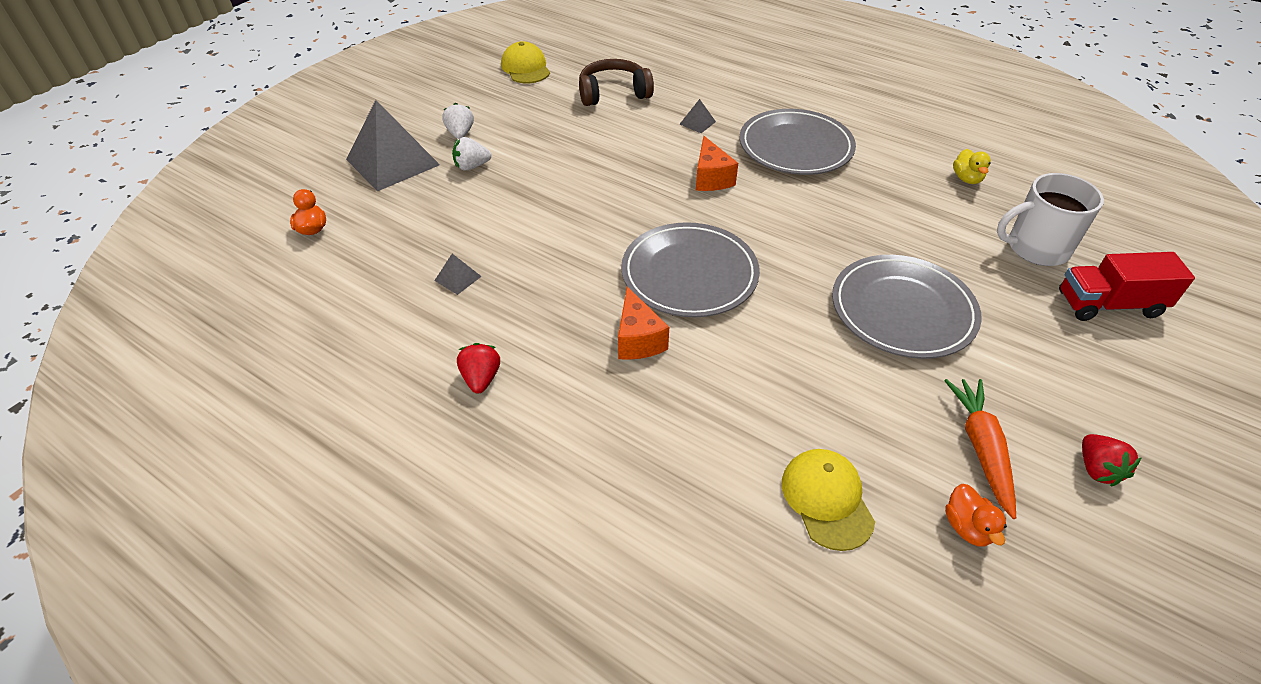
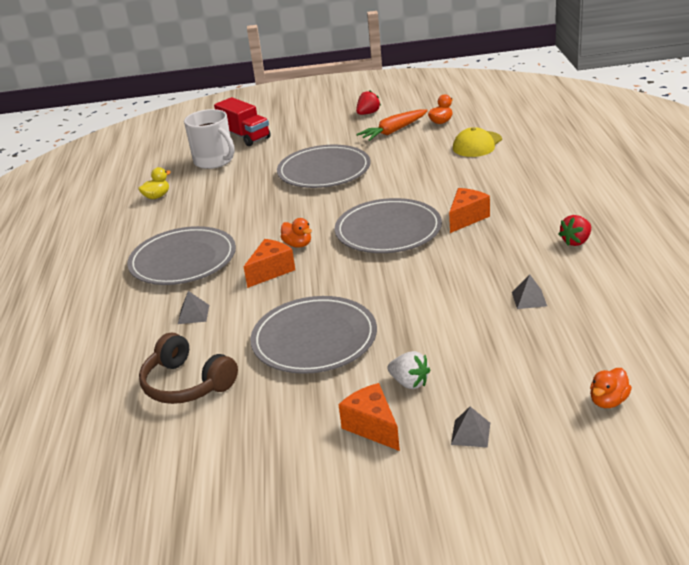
camera: 125 degrees left, 15 degrees down
grey pyramid [346,100,440,191] -> grey pyramid [451,407,490,448], size x0.41
white strawberry [442,103,474,139] -> orange cheese [338,383,400,451]
yellow cap [501,41,550,83] -> none
none -> grey plate [250,296,377,374]
none -> orange duck [281,218,312,248]

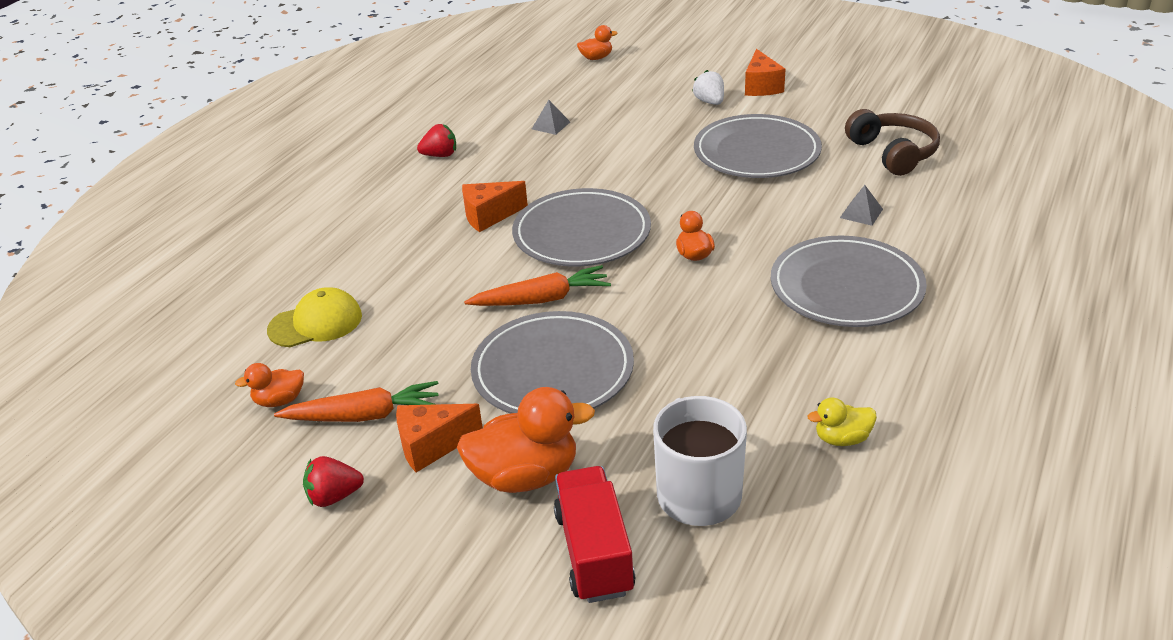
camera: 150 degrees left, 5 degrees up
orange cheese [244,239,295,288] -> orange cheese moved to [396,404,483,472]
grey pyramid [451,407,490,448] -> none
none -> orange duck [457,387,595,493]
none -> orange carrot [464,265,611,306]

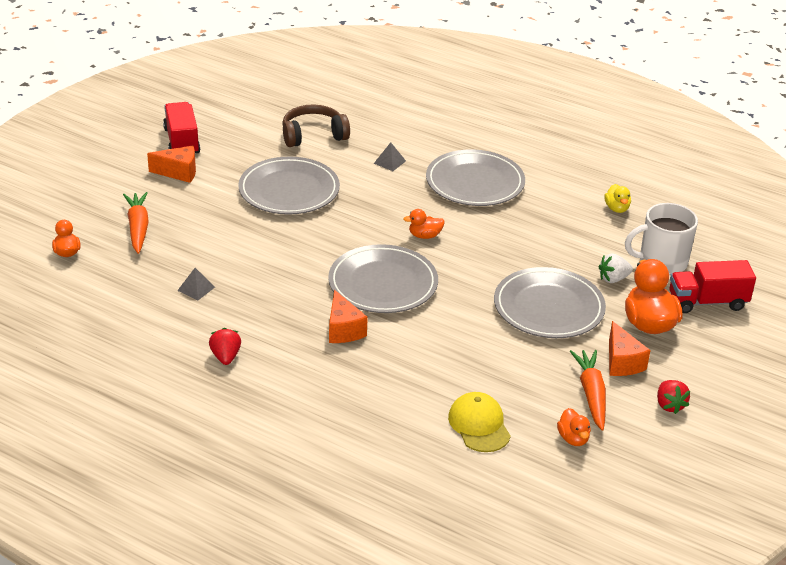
camera: 90 degrees left, 0 degrees up
orange carrot [464,265,611,306] -> orange carrot moved to [123,192,149,254]
white strawberry [692,70,724,105] -> white strawberry moved to [599,253,633,283]
none -> red truck [163,102,200,153]

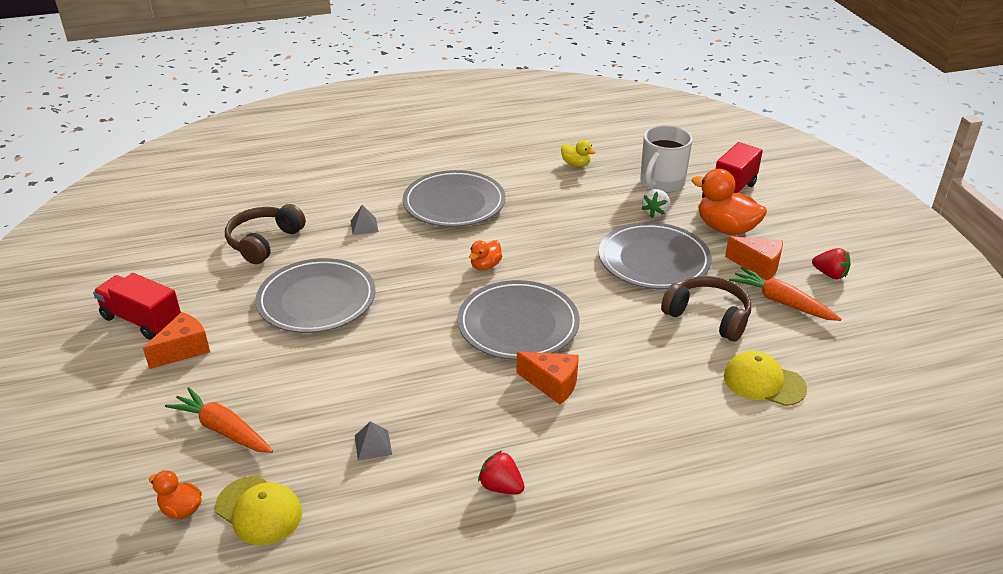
camera: 45 degrees left, 0 degrees up
orange duck [557,408,591,446] -> none
none -> yellow cap [215,476,302,545]
none -> brown headphones [661,276,751,341]

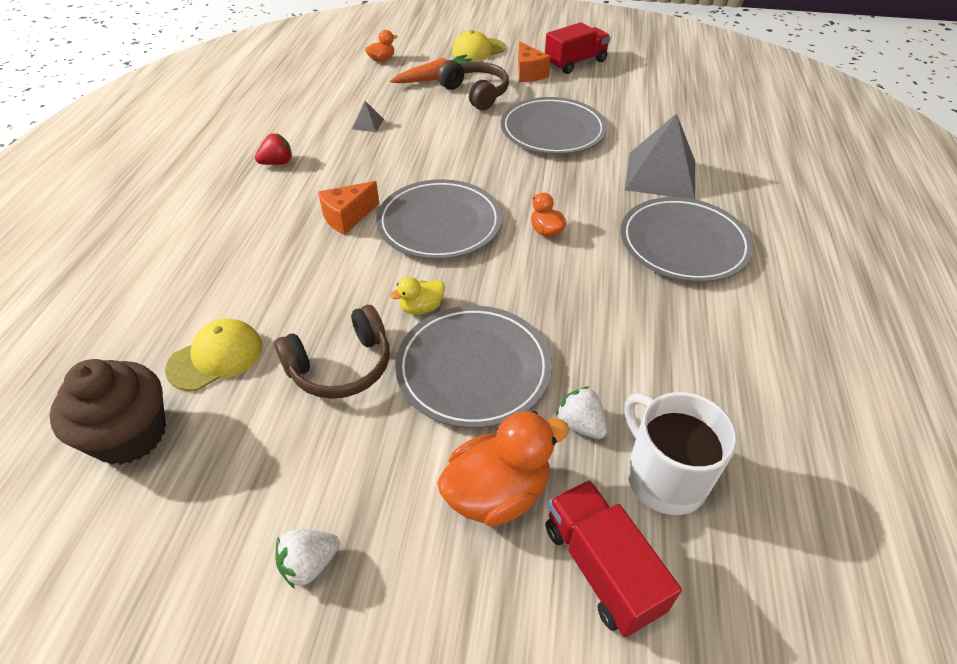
camera: 115 degrees right, 10 degrees up
yellow cap [215,476,302,545] -> yellow cap moved to [452,30,506,61]
brown headphones [225,204,306,264] -> brown headphones moved to [437,60,509,110]
grey pyramid [351,205,379,235] -> grey pyramid [625,113,695,199], size x2.43
yellow duck [561,140,595,167] -> yellow duck moved to [390,277,445,315]
orange cheese [725,236,783,280] -> none
orange carrot [729,267,841,321] -> none
red strawberry [812,248,850,279] -> white strawberry [275,529,340,589]
none -> brown cupcake [49,359,166,465]

